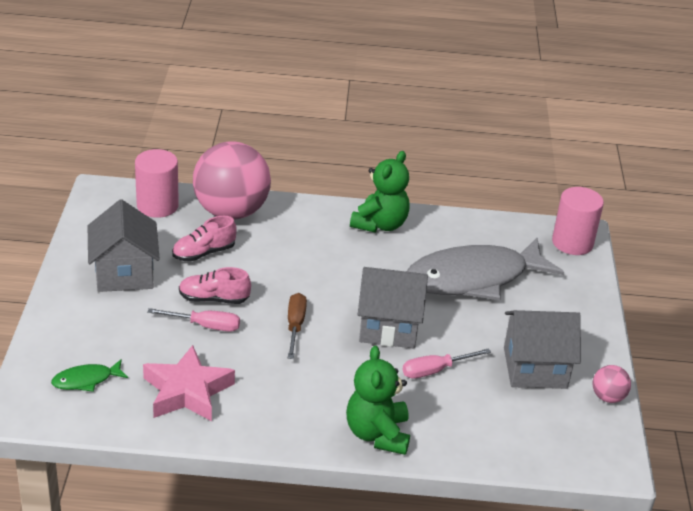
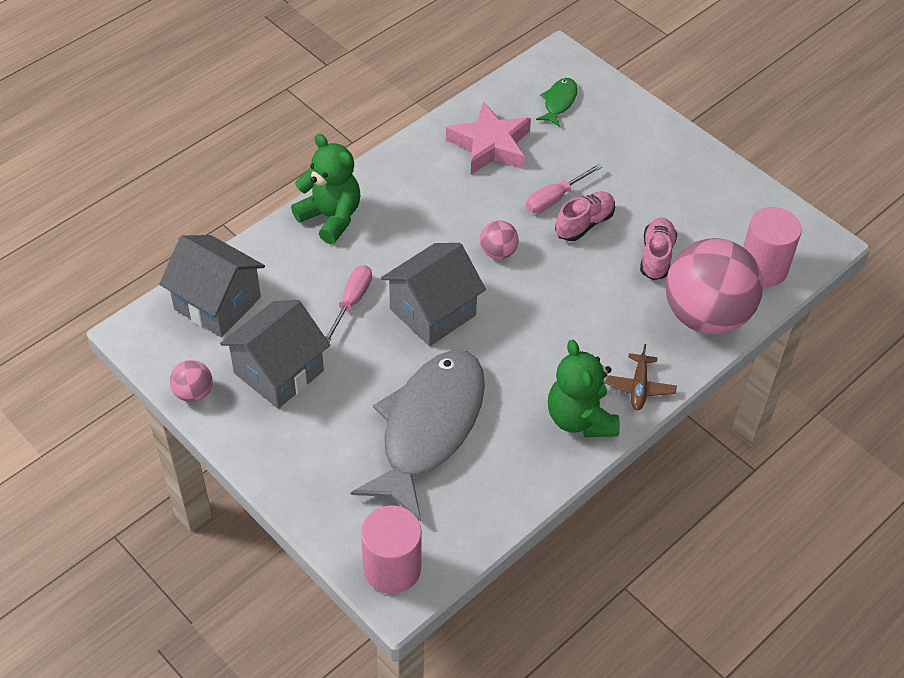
camera: 135 degrees right, 15 degrees up
grey house [88,199,160,292] -> grey house moved to [159,235,265,337]
brown screwdriver [288,293,307,359] -> pink ball [480,221,519,259]
none -> brown plane [604,344,677,410]

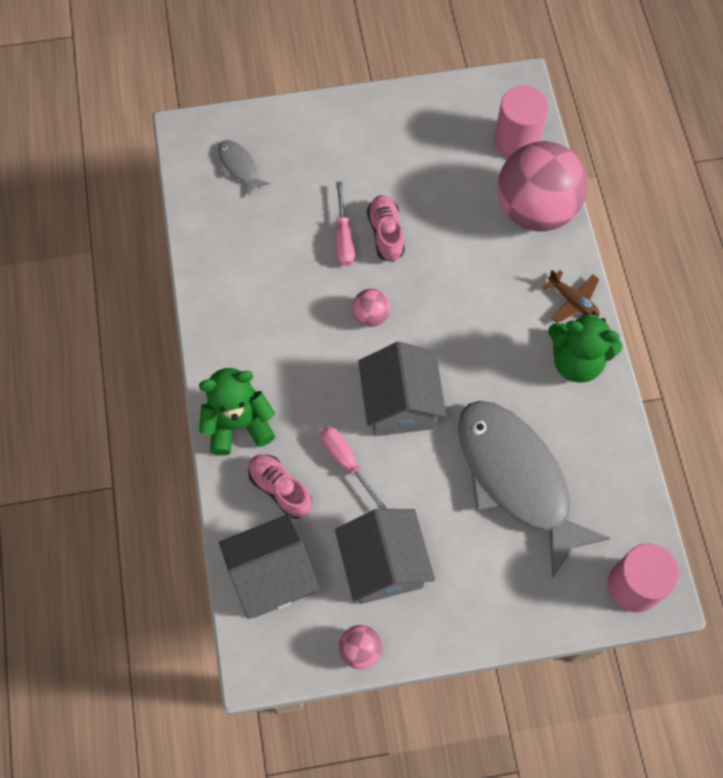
camera: 55 degrees left, 15 degrees up
pink star [446,101,531,174] -> none
green fish [536,78,577,127] -> grey fish [218,140,270,197]
pink shoe [640,218,677,280] -> pink shoe moved to [248,454,312,519]

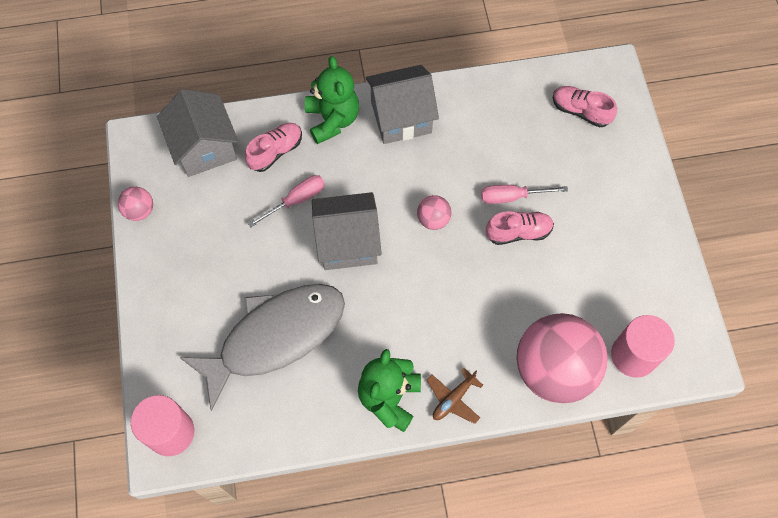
camera: 90 degrees right, 0 degrees up
grey fish [218,140,270,197] -> pink shoe [553,86,617,127]
grey house [335,509,435,604] -> grey house moved to [365,65,439,144]

